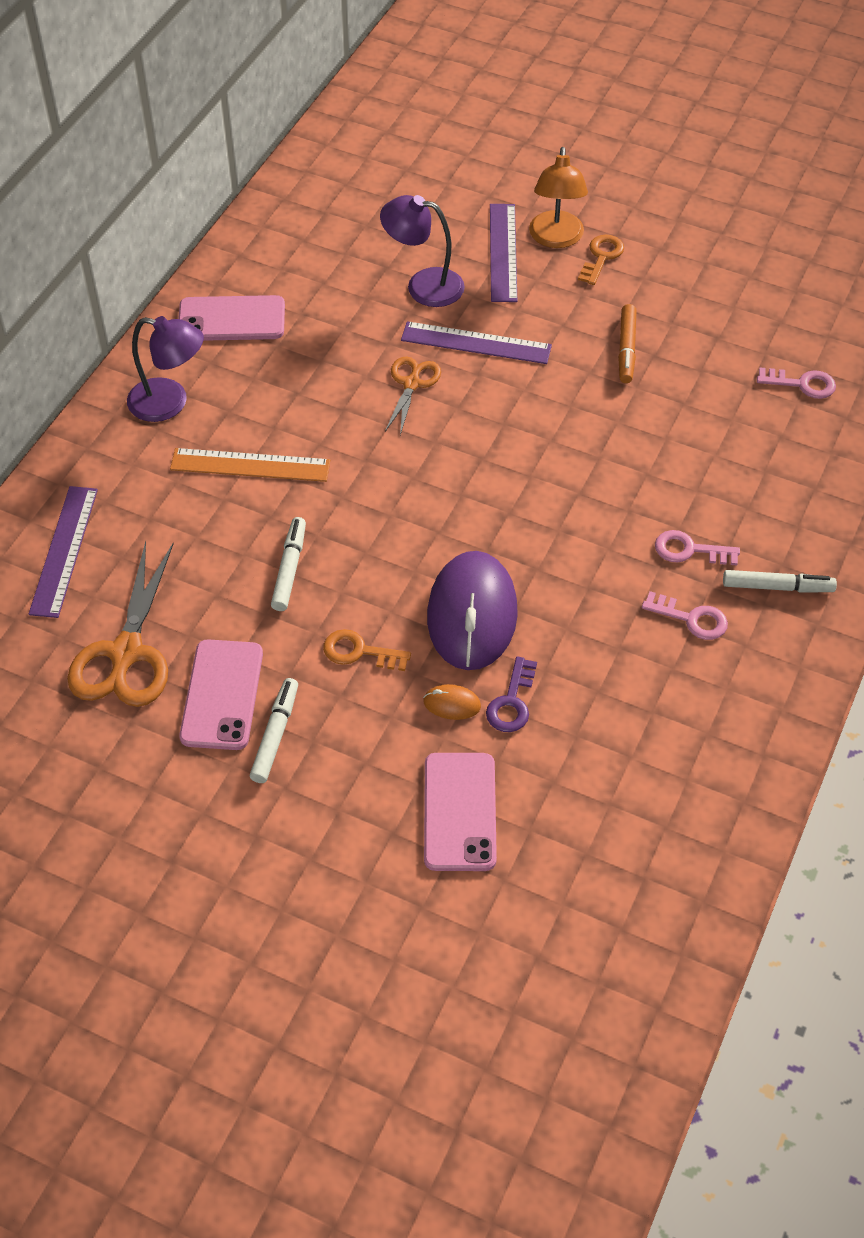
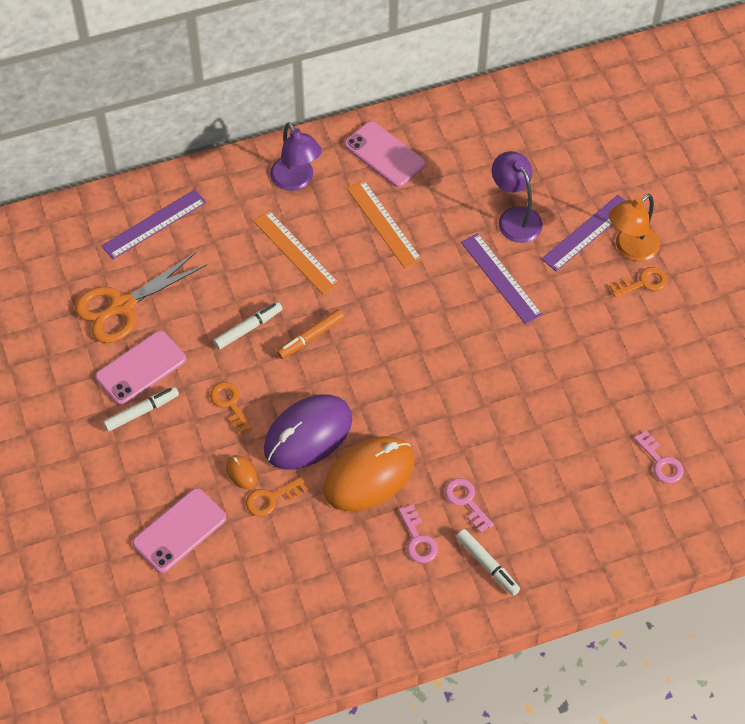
camera: 45 degrees right, 5 degrees up
orange scissors [385,356,441,435] -> none
purple key [486,656,537,732] -> orange key [246,477,308,517]
orange marker [618,304,637,383] -> orange marker moved to [277,309,344,359]
none -> orange mouse [324,436,415,511]
none -> orange ruler [347,180,422,268]

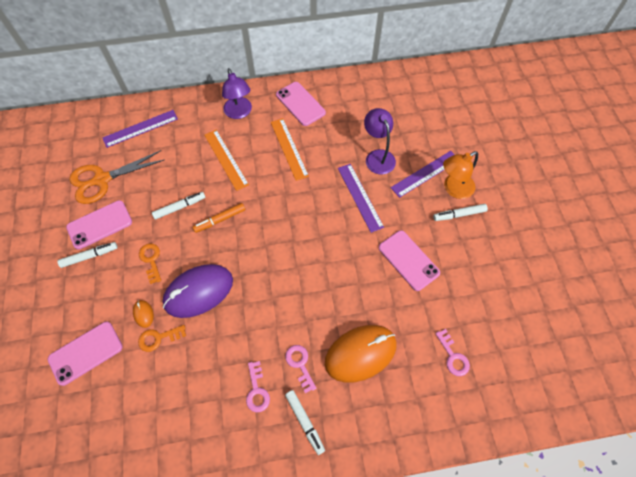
camera: 10 degrees right, 5 degrees up
orange mouse [324,436,415,511] -> orange mouse moved to [325,325,397,383]
orange key [609,267,667,297] -> white marker [433,204,488,221]
none -> pink phone [378,230,440,291]

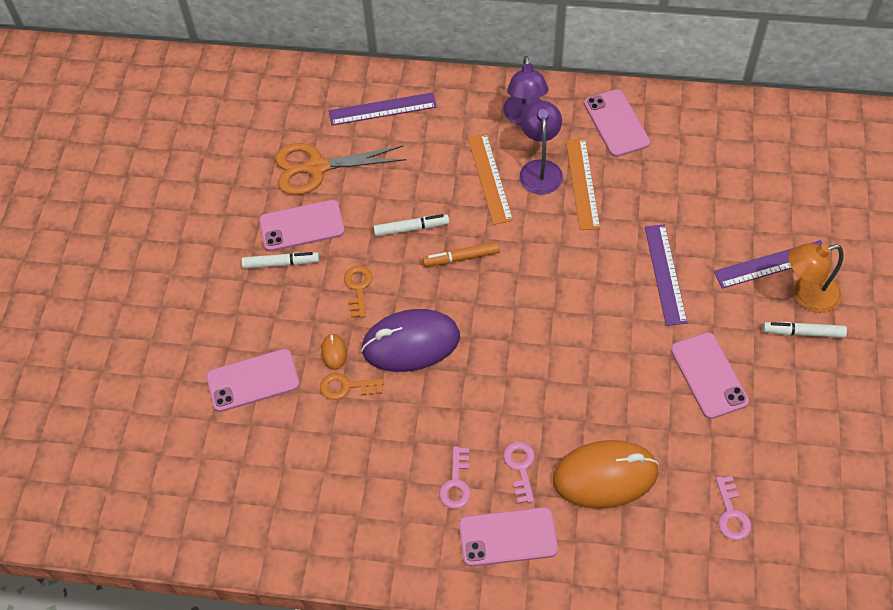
camera: 20 degrees right, 5 degrees down
white marker [285,390,325,455] -> pink phone [459,507,558,567]
purple lamp [364,108,396,175] -> purple lamp moved to [520,100,563,195]

